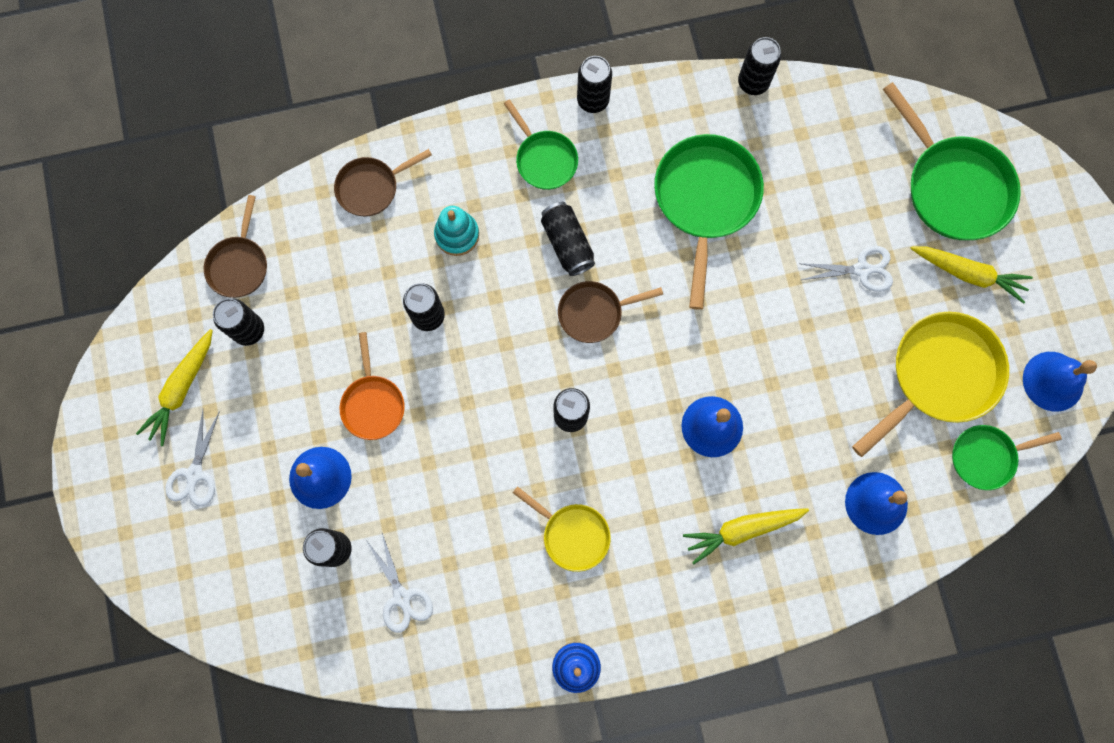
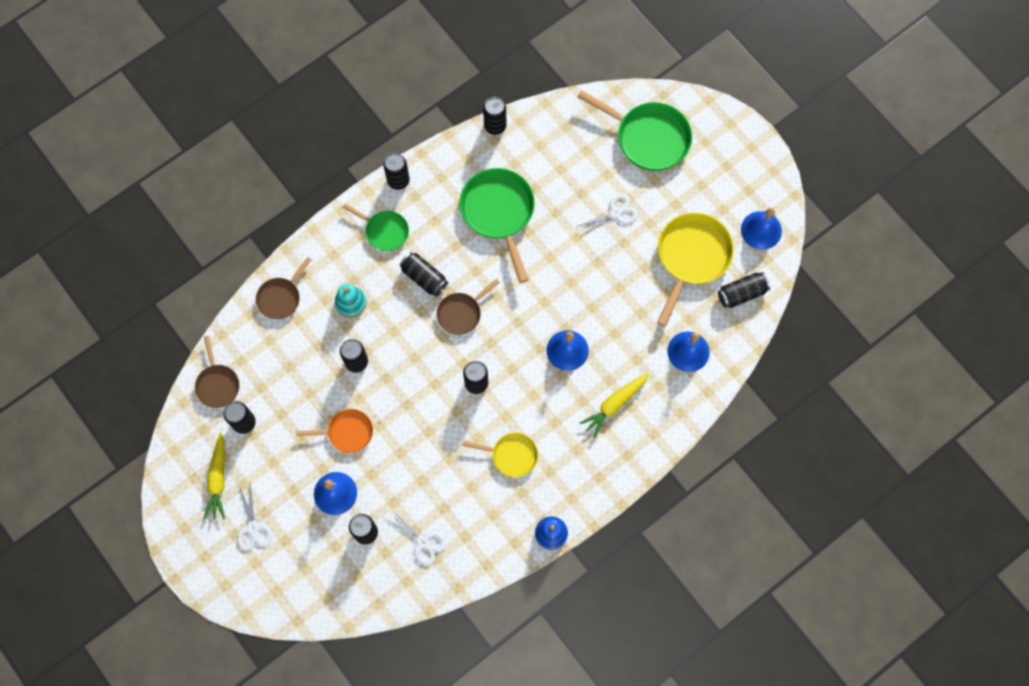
camera: 25 degrees left, 5 degrees down
orange pan [340,332,405,440] -> orange pan turned 60 degrees counterclockwise [296,409,373,453]
yellow carrot [910,246,1033,304] -> none
green pan [952,425,1062,490] -> black can [718,272,770,308]

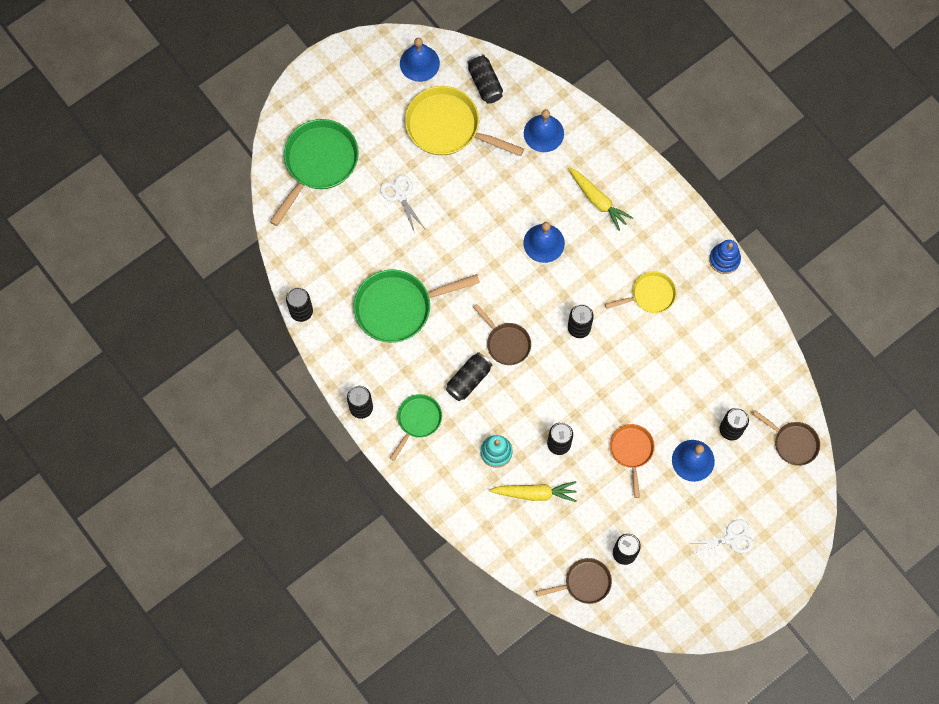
camera: 90 degrees left, 0 degrees up
yellow carrot [203,432,225,520] -> yellow carrot moved to [489,481,576,502]
brown pan [256,257,312,319] -> brown pan moved to [753,410,820,466]
white scissors [384,510,447,566] -> none
yellow pan [462,433,538,477] -> yellow pan turned 60 degrees clockwise [605,271,676,313]

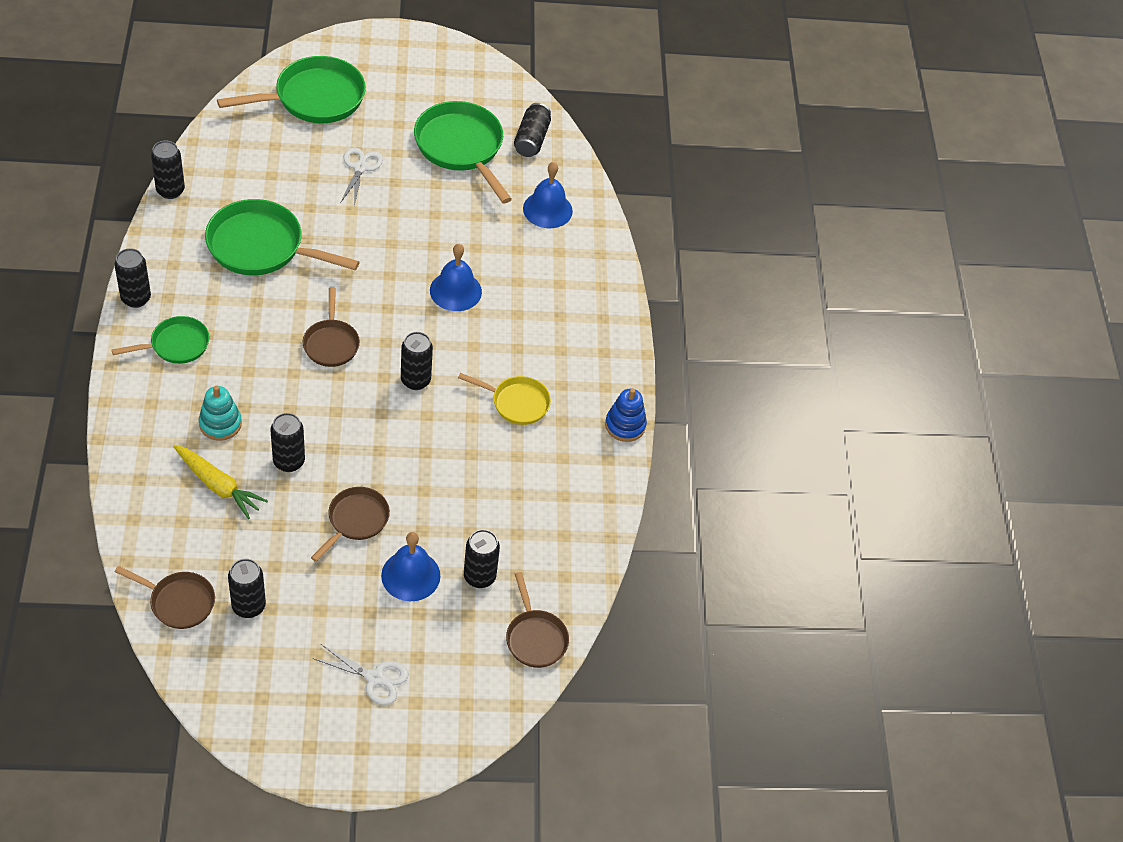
camera: 30 degrees right, 20 degrees down
blue bell [400,38,440,82] -> none
yellow pan [405,86,524,156] -> green pan [414,101,512,203]
black can [446,352,492,401] -> none
yellow carrot [568,167,633,231] -> none
orange pan [610,424,655,498] -> brown pan [311,487,390,562]

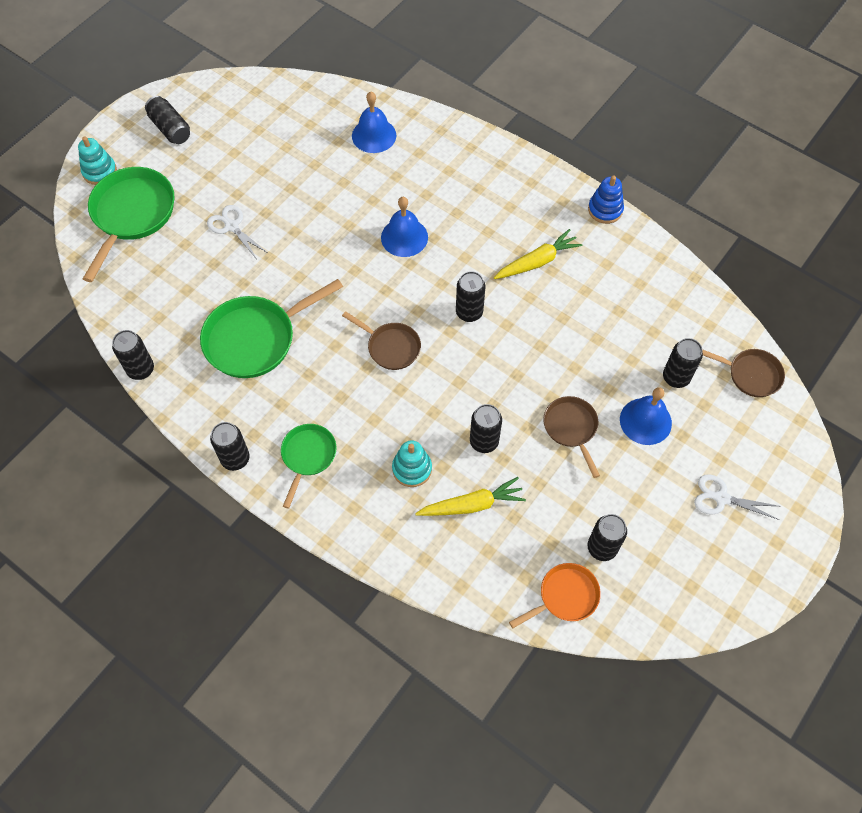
camera: 45 degrees left, 10 degrees up
brown pan [115,566,215,629] -> orange pan [509,563,601,628]
white scissors [313,644,408,705] -> white scissors turned 135 degrees counterclockwise [694,474,779,520]
green pan [414,101,512,203] -> none
yellow pan [458,373,551,425] -> yellow carrot [494,229,582,279]
black can [514,103,551,157] -> black can moved to [145,96,190,144]
none -> turquoise stacking toy [78,136,117,185]

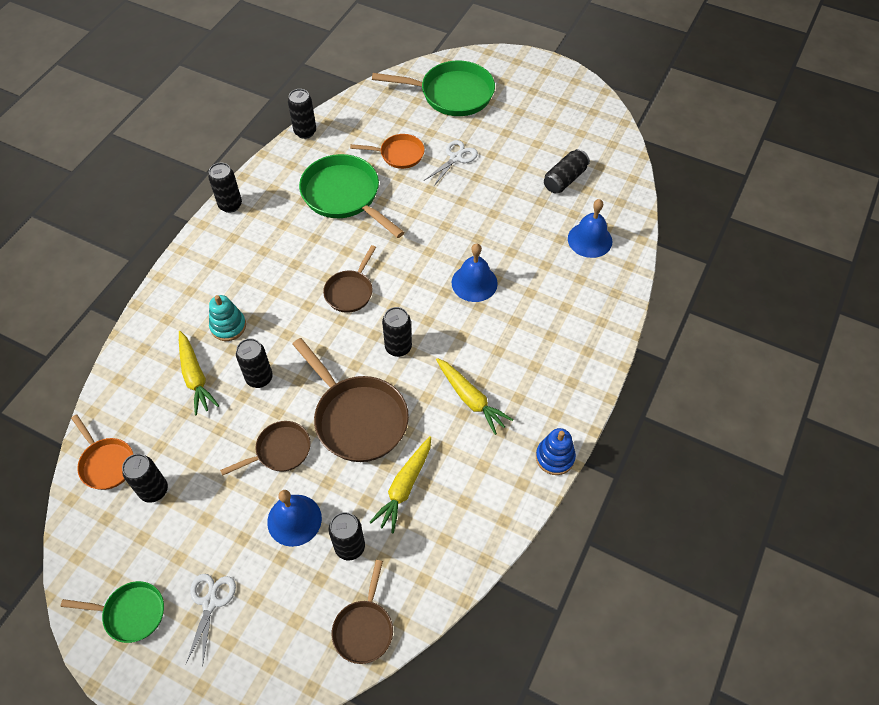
camera: 80 degrees right, 5 degrees down
turquoise stacking toy [78,136,117,185] -> none
black can [145,96,190,144] -> black can moved to [544,149,590,193]
green pan [281,424,337,509] -> green pan moved to [61,581,164,643]
none -> brown pan [293,338,409,462]
none -> orange pan [350,134,425,169]
none -> yellow carrot [370,436,431,533]

